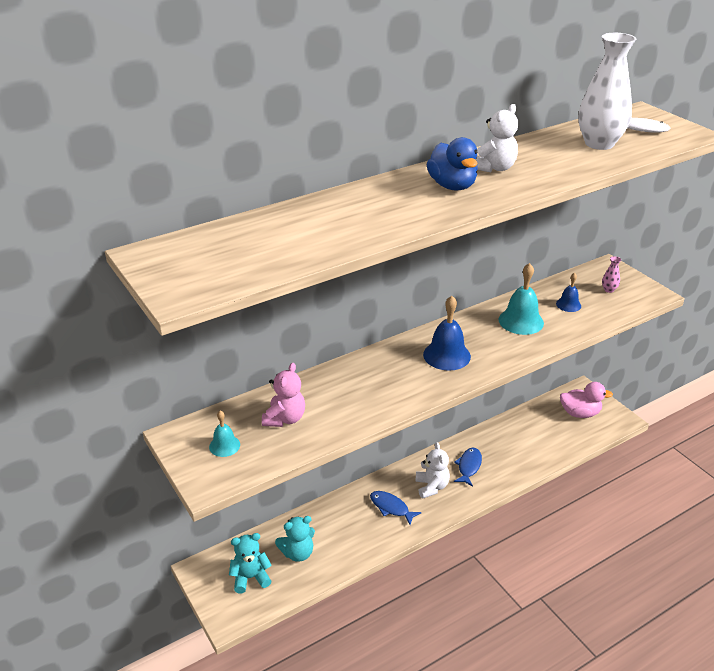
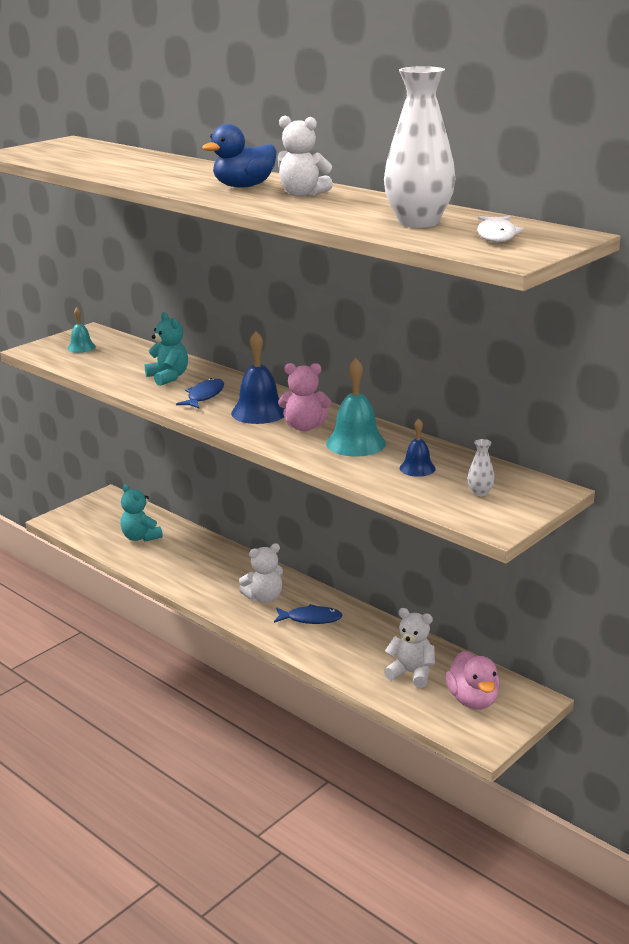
camera: 75 degrees right, 10 degrees down
turquoise teddy bear [229,533,272,594] -> turquoise teddy bear moved to [145,312,188,386]
pink teddy bear [262,363,305,427] -> pink teddy bear moved to [278,363,331,431]
blue fish [370,491,422,525] -> blue fish moved to [176,378,224,408]
pink vase [602,256,621,293] -> white vase [468,439,495,496]
none -> white teddy bear [384,608,435,688]

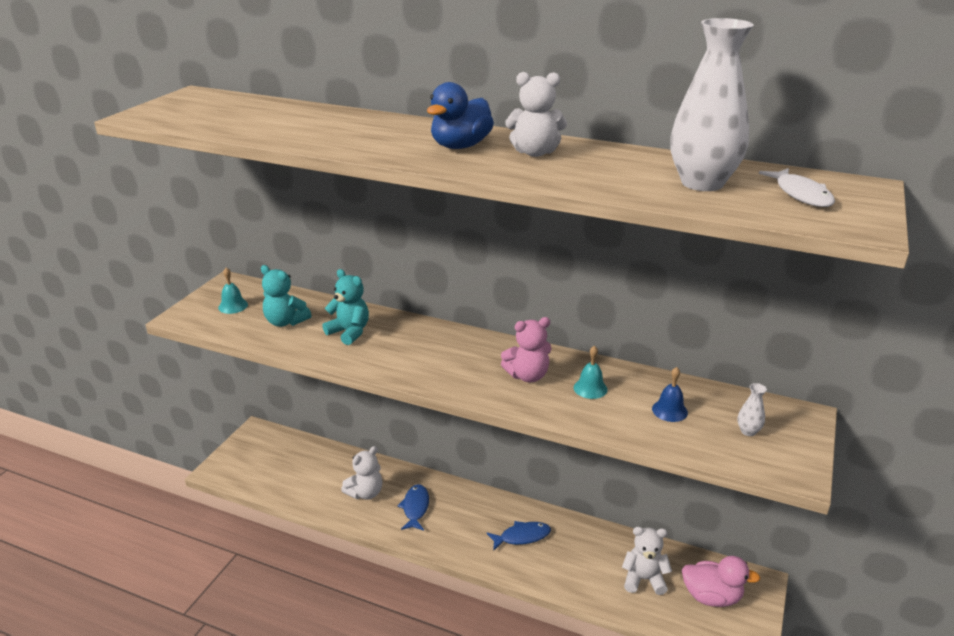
camera: 20 degrees left, 5 degrees up
turquoise teddy bear [120,484,163,542] -> turquoise teddy bear moved to [261,265,311,327]
blue fish [176,378,224,408] -> blue fish moved to [398,484,429,530]
blue bell [231,331,285,424] -> none
white teddy bear [239,543,283,603] -> white teddy bear moved to [341,446,383,500]
turquoise bell [326,358,386,457] -> turquoise bell [574,346,607,399], size x0.57
pink duck [446,651,500,710] -> pink duck turned 45 degrees counterclockwise [682,556,760,607]

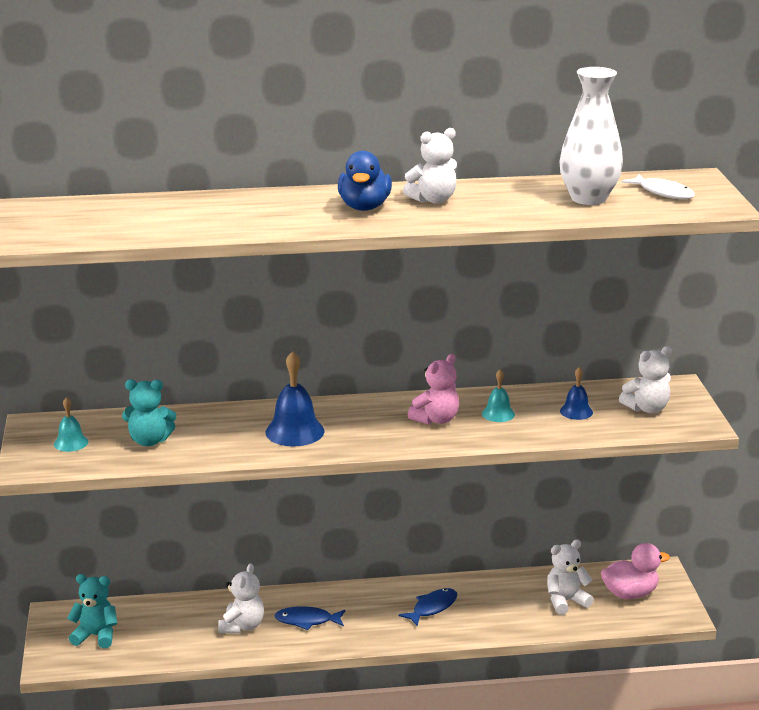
camera: 30 degrees left, 5 degrees down
turquoise teddy bear [322,269,369,345] -> turquoise teddy bear moved to [67,574,117,649]
blue fish [398,484,429,530] -> blue fish turned 60 degrees counterclockwise [275,606,345,630]
white vase [738,383,767,436] -> white teddy bear [619,346,672,413]
none -> blue bell [265,351,324,446]

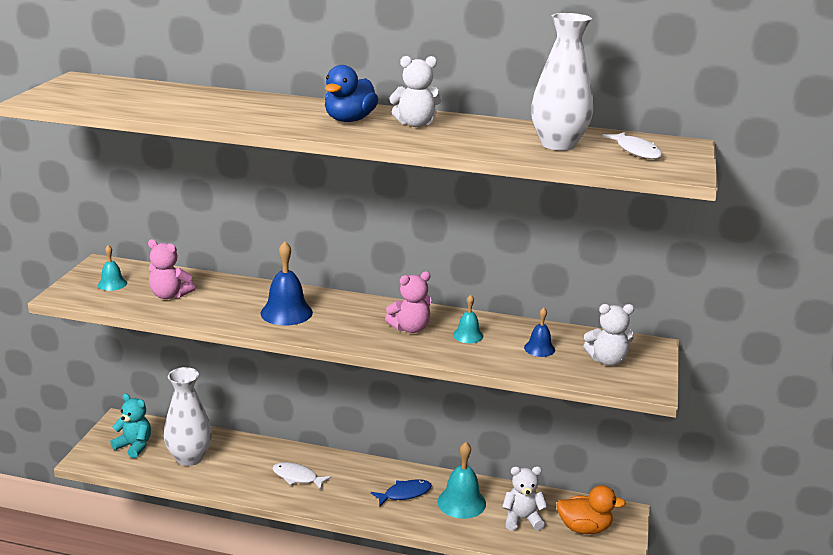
camera: 20 degrees right, 0 degrees up
turquoise teddy bear [122,379,176,446] -> pink teddy bear [148,239,195,299]
white teddy bear [218,563,264,634] -> none
blue fish [275,606,345,630] -> white fish [272,462,331,490]
pink duck [601,543,670,599] -> orange duck [557,485,626,534]
none -> white vase [164,367,212,466]
none -> turquoise bell [437,442,486,519]

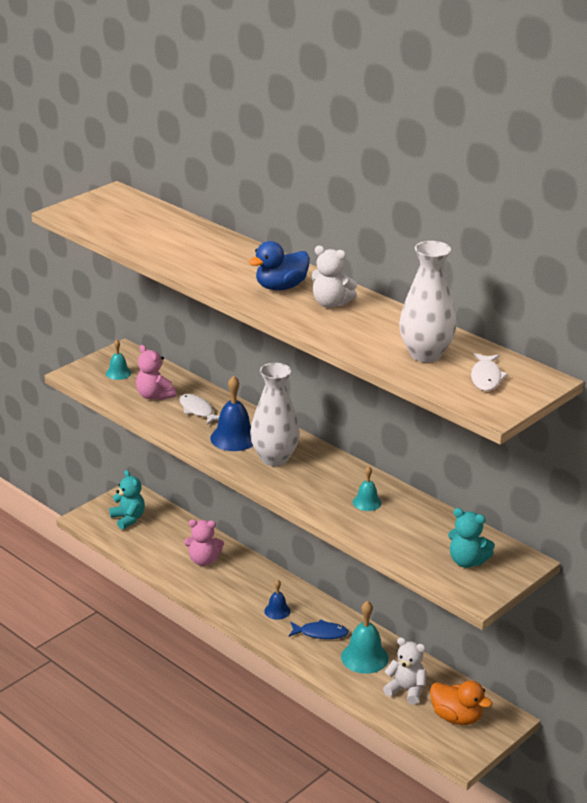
camera: 30 degrees right, 5 degrees up
white vase [164,367,212,466] -> white vase moved to [250,363,300,466]
white fish [272,462,331,490] -> white fish moved to [179,394,219,425]
pink teddy bear [385,271,431,333] -> pink teddy bear moved to [184,519,224,566]
blue bell [524,307,555,357] -> blue bell moved to [264,580,291,620]
white teddy bear [583,304,634,366] -> turquoise teddy bear [448,508,495,568]

